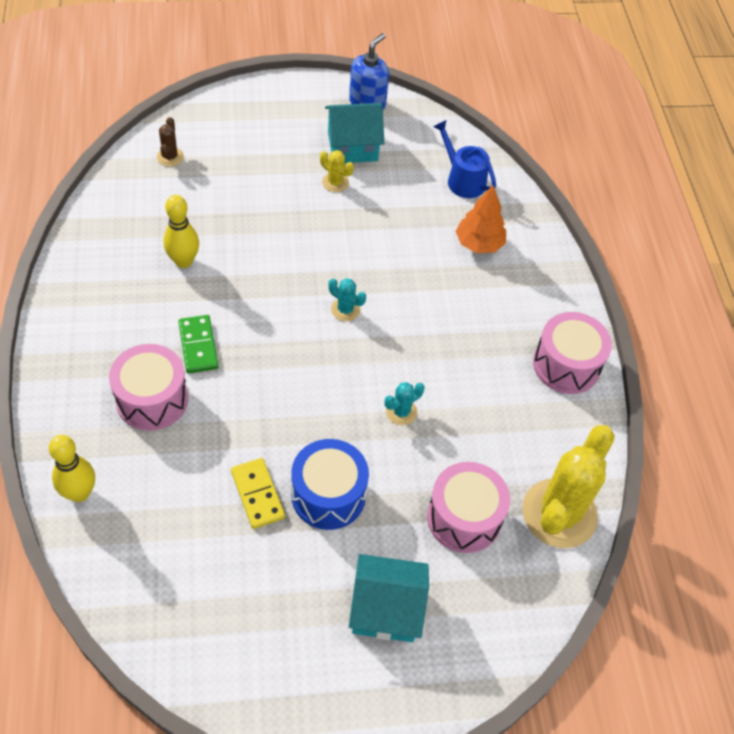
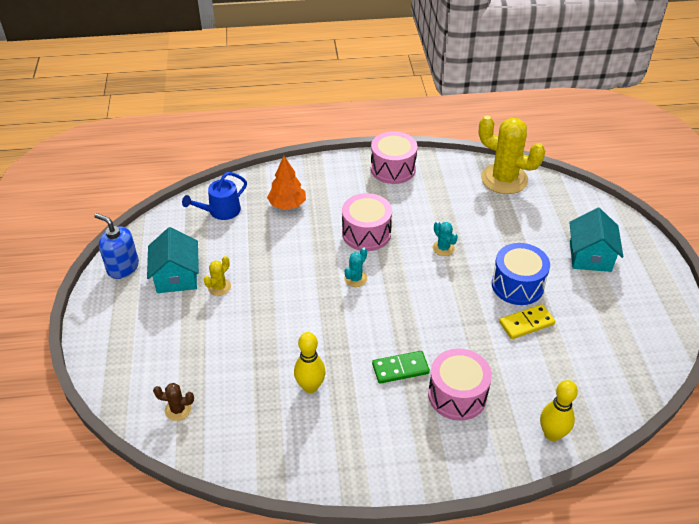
camera: 85 degrees left, 10 degrees down
pink drum [427,462,510,553] -> pink drum moved to [342,193,392,251]

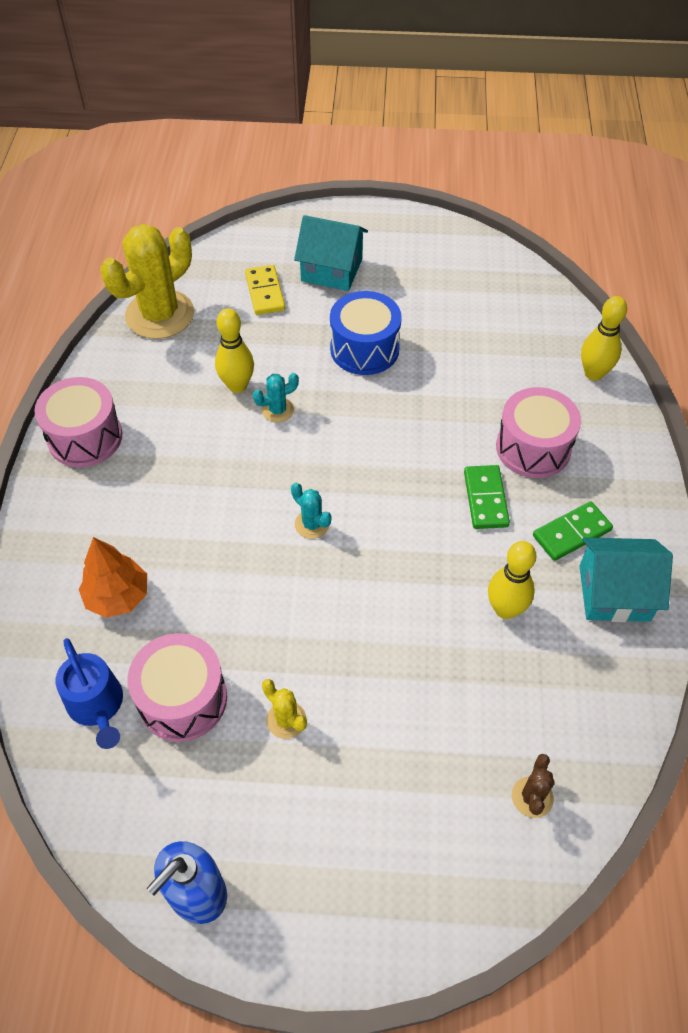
camera: 80 degrees left, 10 degrees up
turquoise house [147,227,199,293] -> turquoise house moved to [579,537,673,622]
pink drum [342,193,392,251] -> pink drum moved to [128,633,227,742]
yellow domino [499,304,555,339] -> yellow domino moved to [245,265,285,315]
none -> yellow bowling pin [215,308,254,393]
none -> green domino [533,501,613,561]

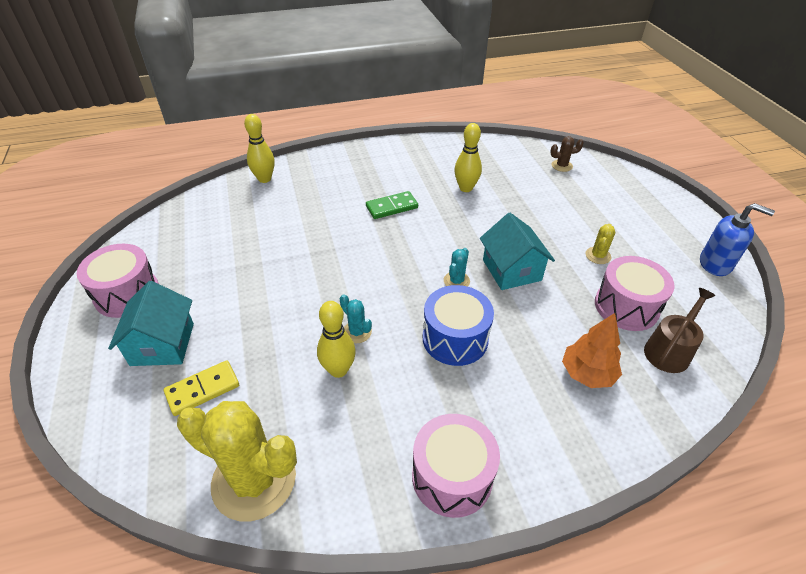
camera: 110 degrees left, 10 degrees down
blue watering can [56,638,123,749] -> brown watering can [644,288,715,373]
blue drum [330,291,402,375] -> blue drum moved to [423,285,494,366]
pink drum [496,387,581,478] -> pink drum moved to [77,244,159,318]
green domino [533,501,613,561] -> none
turquoise house [579,537,673,622] -> turquoise house moved to [480,213,555,290]

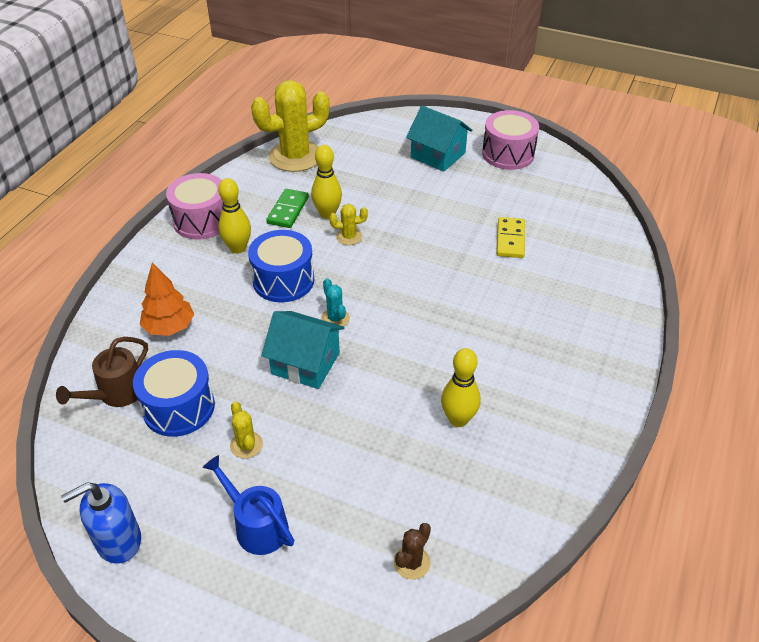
camera: 130 degrees right, 0 degrees up
yellow domino [164,360,239,416] -> yellow domino moved to [497,217,525,258]
yellow bowling pin [244,114,275,183] -> yellow bowling pin moved to [218,178,251,254]
turquoise cactus [340,294,372,343] -> yellow cactus [329,204,368,245]
green domino [366,191,418,219] -> green domino moved to [267,189,309,228]
pink drum [595,256,675,331] -> blue drum [133,350,215,437]
brown watering can [644,288,715,373] -> brown watering can turned 45 degrees clockwise [56,337,148,407]
none -> blue watering can [203,455,294,555]

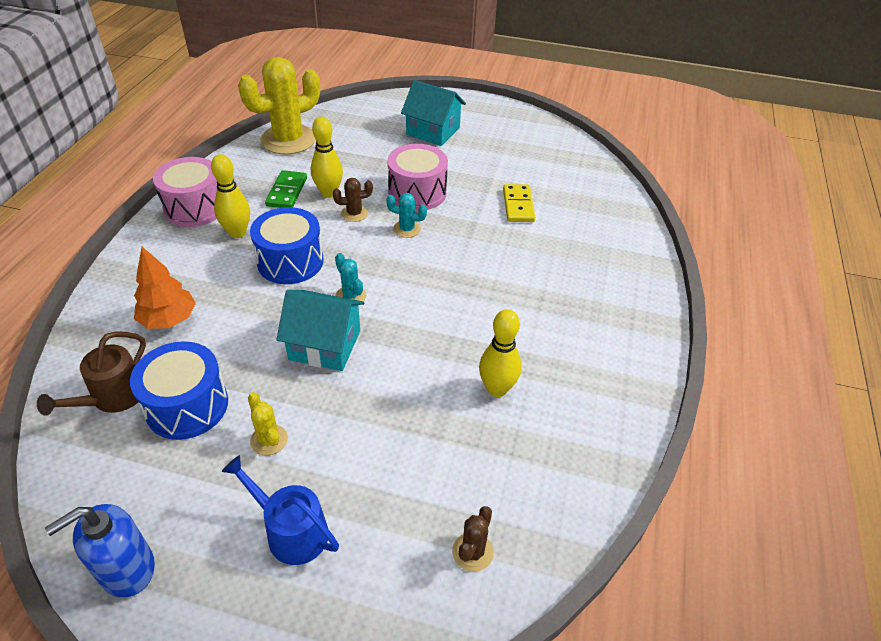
camera: 10 degrees left, 0 degrees up
yellow cactus [329,204,368,245] -> brown cactus [333,178,373,222]
pink drum [482,110,539,170] -> pink drum moved to [387,144,448,211]
none -> turquoise cactus [386,193,427,238]

